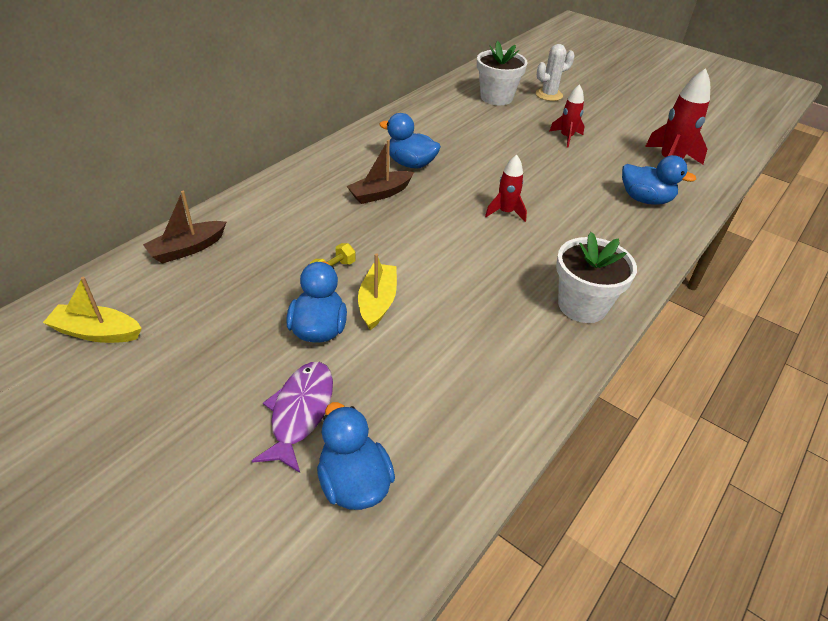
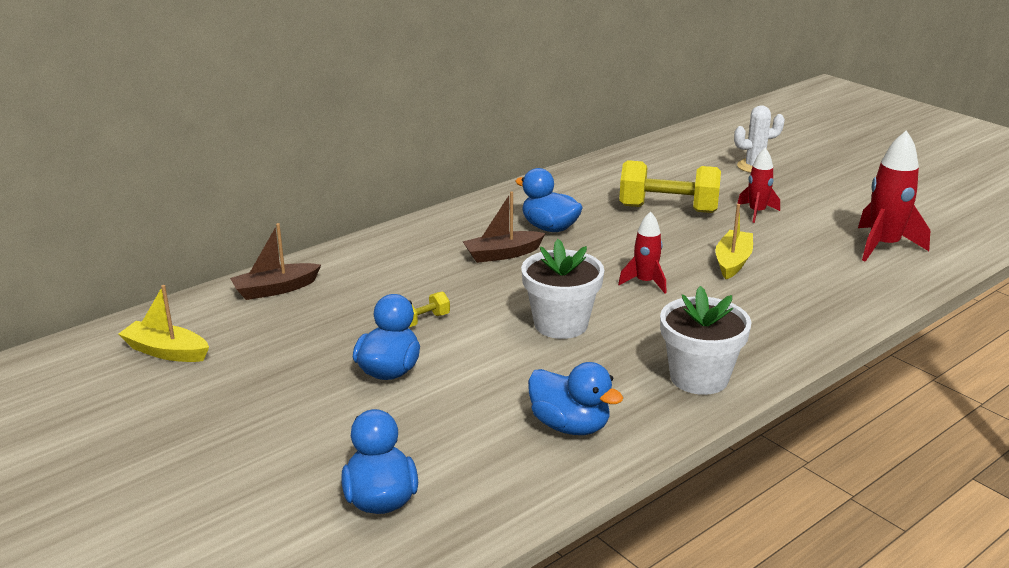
camera: 15 degrees right, 15 degrees down
purple fish [252,362,333,473] -> none
yellow boat [358,254,397,330] -> yellow boat moved to [715,204,753,279]
white flower pot [477,41,528,105] -> white flower pot moved to [521,239,604,339]
blue duck [622,155,696,205] -> blue duck moved to [528,362,623,435]
none -> yellow dumbbell [619,160,721,213]

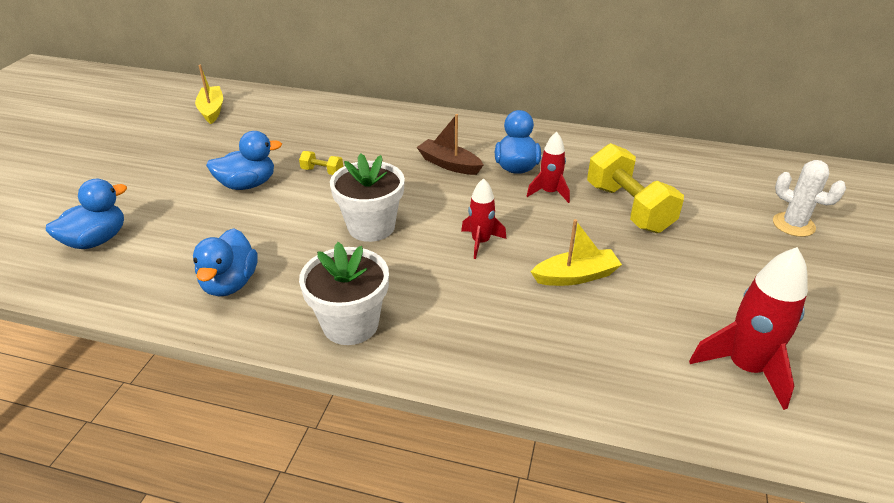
camera: 55 degrees right, 10 degrees up
brown boat [230,223,321,300] -> none
red rocket [737,148,780,223] -> red rocket moved to [527,132,570,203]

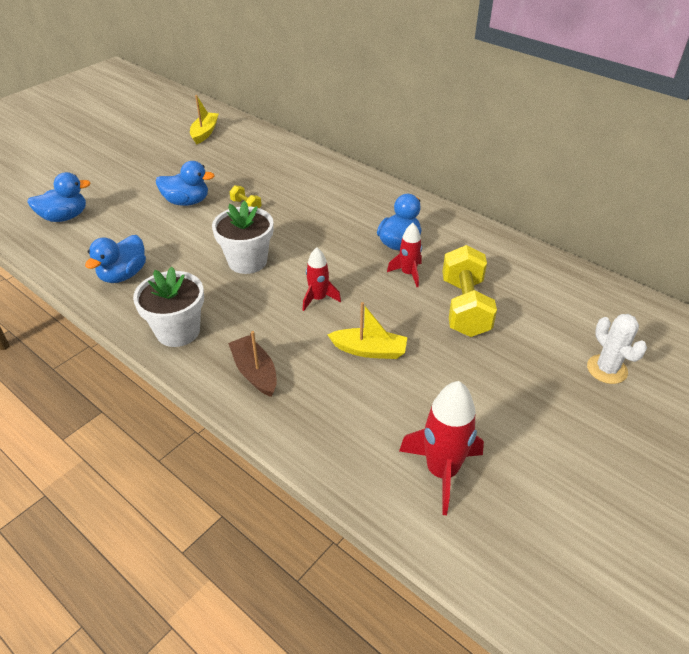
camera: 25 degrees right, 5 degrees up
brown boat [417,114,483,175] -> brown boat moved to [228,331,277,397]

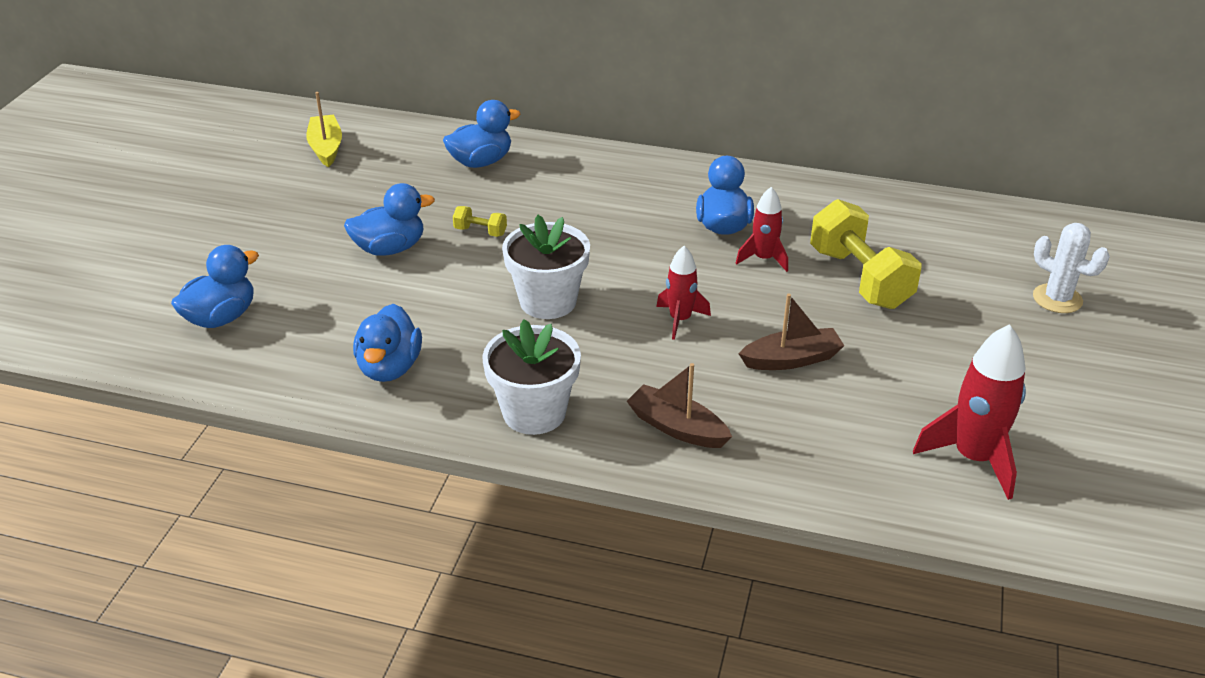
camera: 25 degrees left, 5 degrees down
yellow boat [327,302,407,359] -> brown boat [739,294,844,370]
none -> blue duck [443,100,520,168]

